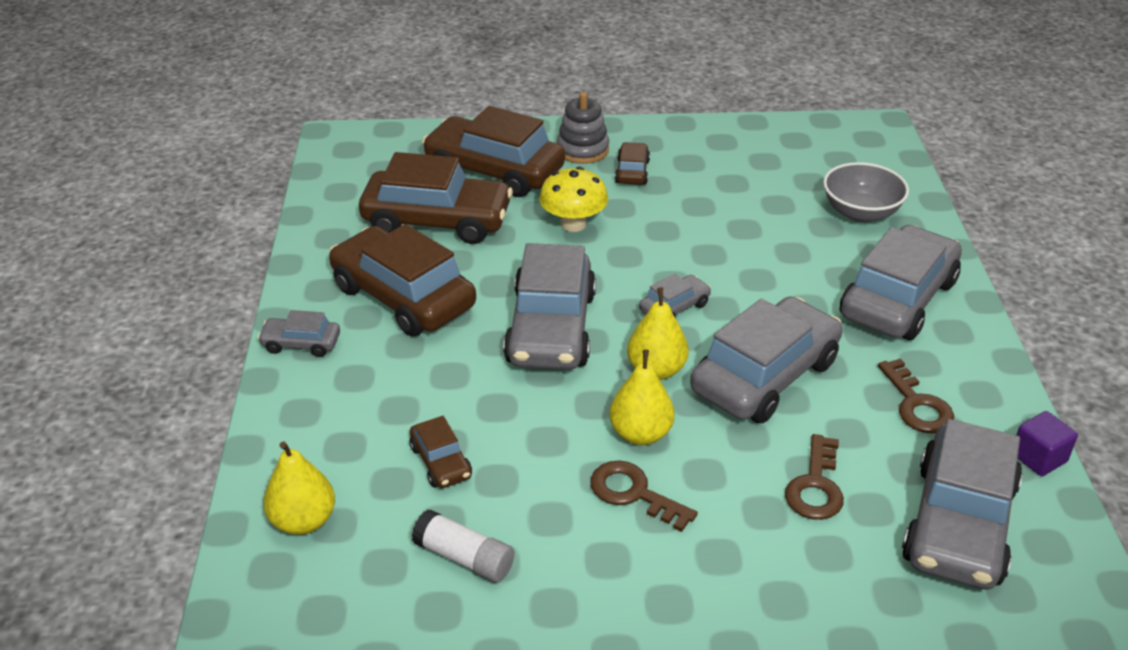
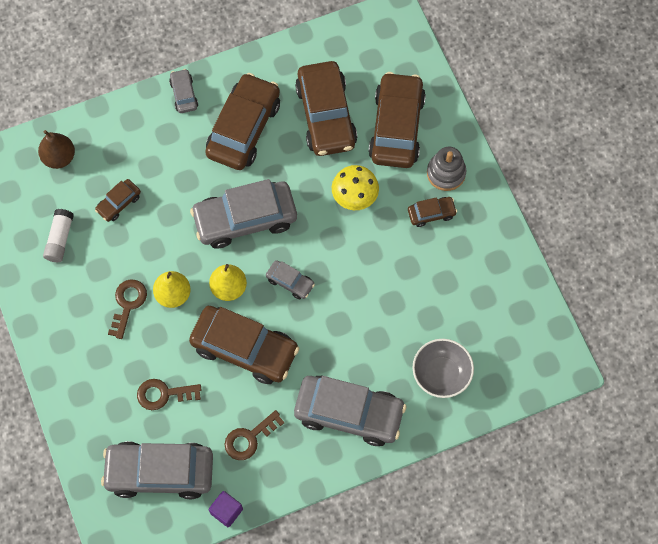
camera: 70 degrees right, 30 degrees up
yellow pear [263,442,335,535] -> brown pear [38,130,75,169]
grey car [690,296,843,423] -> brown car [189,306,299,384]

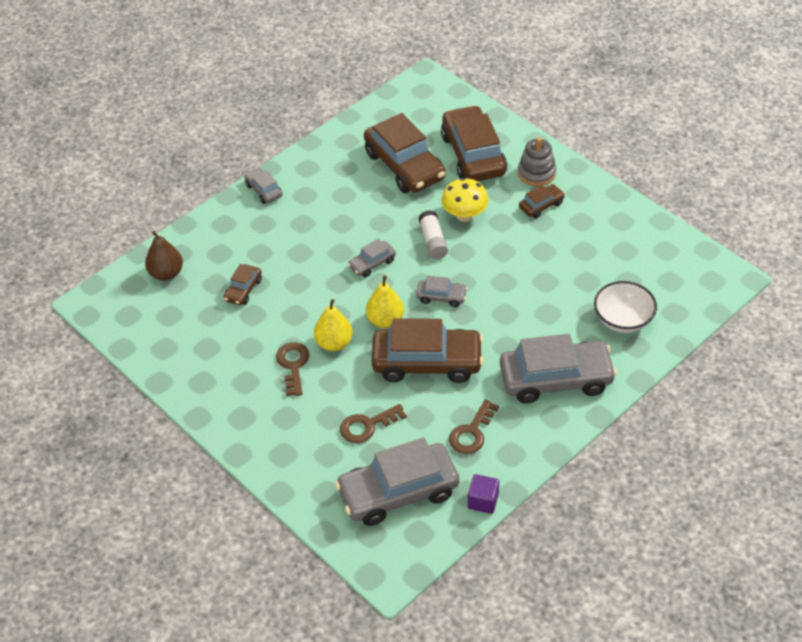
camera: 20 degrees left, 20 degrees down
white glue stick [43,209,74,262] -> white glue stick moved to [419,210,448,259]
grey car [190,179,297,249] -> grey car [348,239,396,277], size x0.47
brown car [205,73,280,170] -> none
grey bowl [412,339,474,398] -> white bowl [594,281,657,333]

